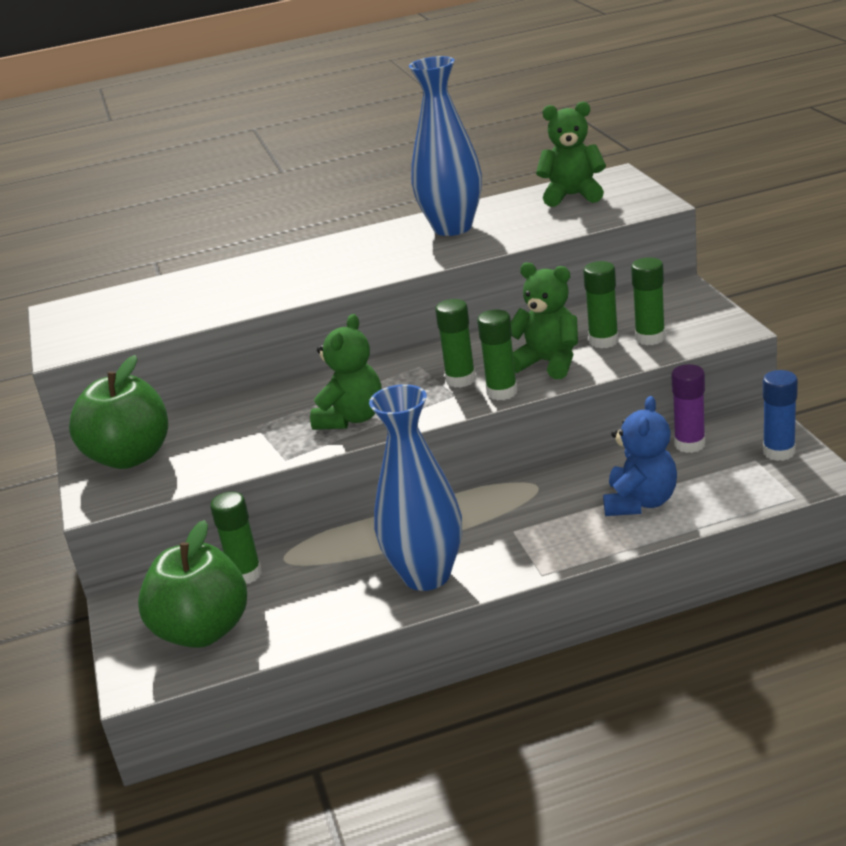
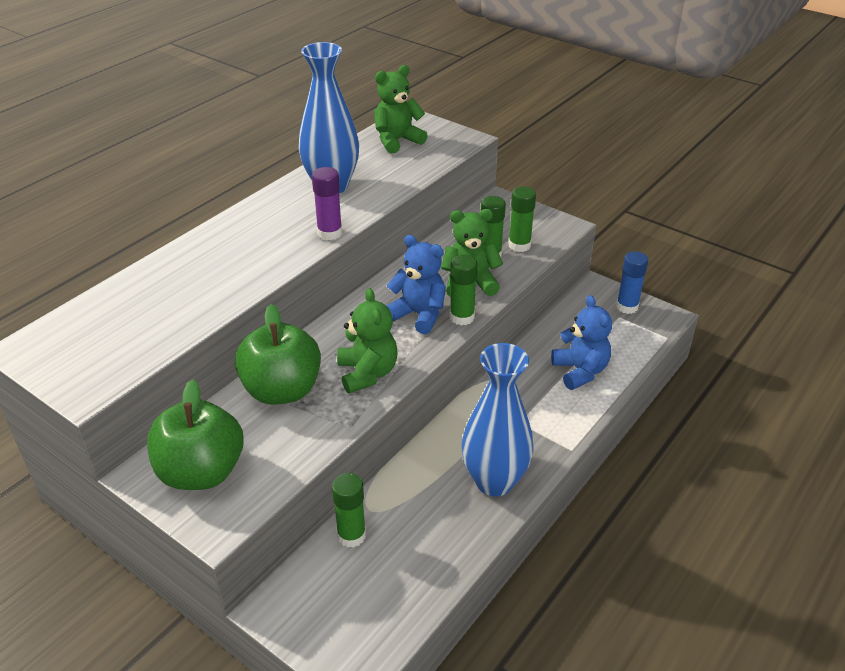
camera: 40 degrees left, 10 degrees up
green apple [138,520,247,648] -> green apple moved to [235,304,321,405]
green glue stick [435,299,476,388] -> blue teddy bear [387,235,445,334]
purple glue stick [671,364,705,453] -> purple glue stick moved to [312,167,342,240]

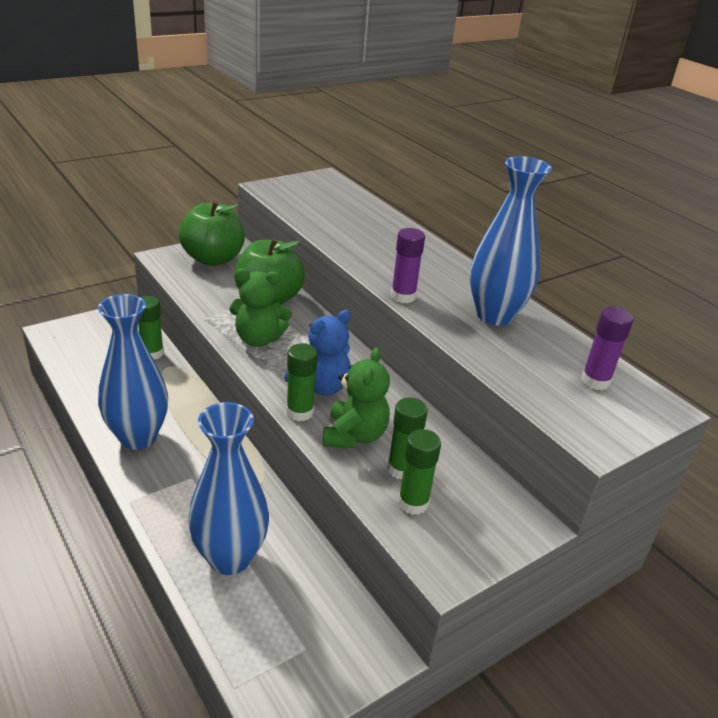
camera: 105 degrees right, 5 degrees down
green teddy bear [374,65,428,154] -> purple glue stick [581,307,633,390]
blue teddy bear [551,295,612,390] -> blue vase [188,402,269,575]
blue glue stick [616,251,648,314] -> none

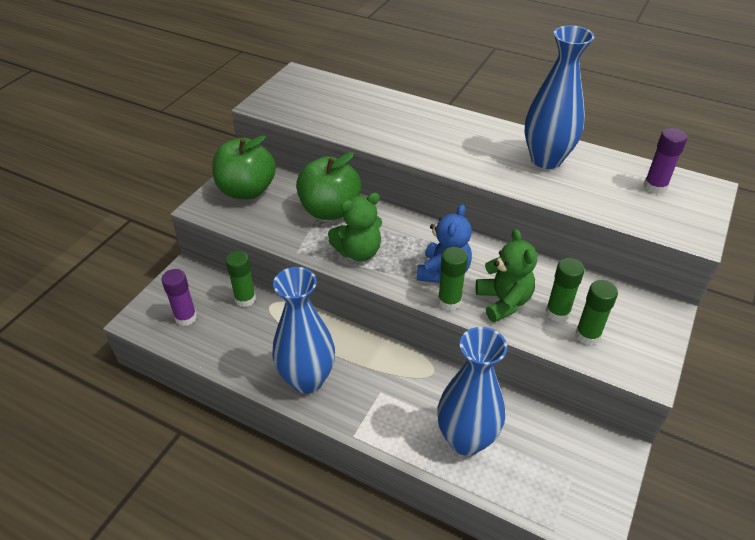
camera: 25 degrees left, 10 degrees up
purple glue stick [391,228,425,303] -> purple glue stick moved to [162,269,197,326]

